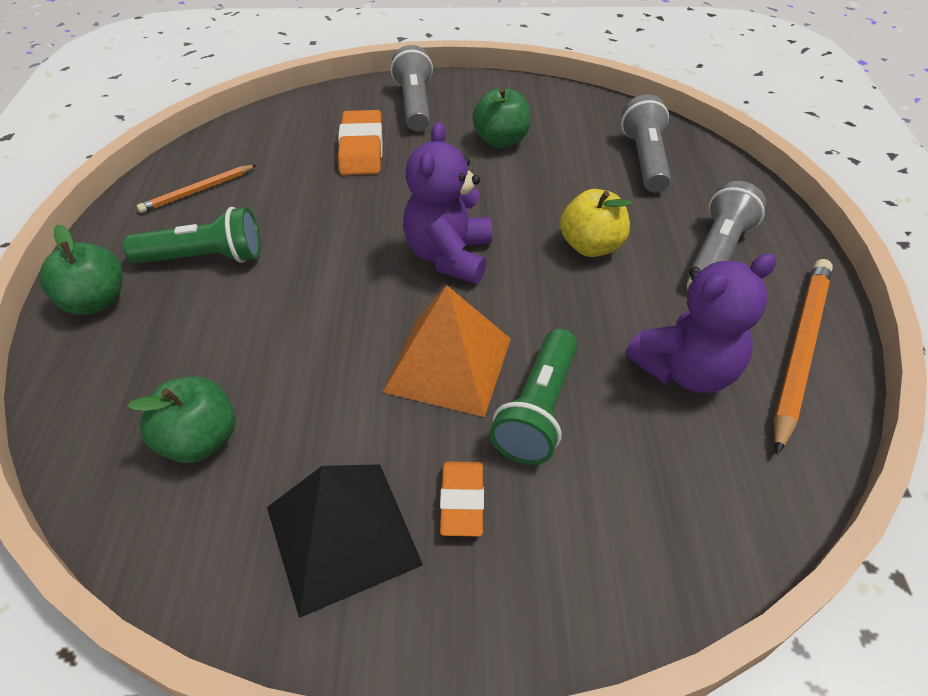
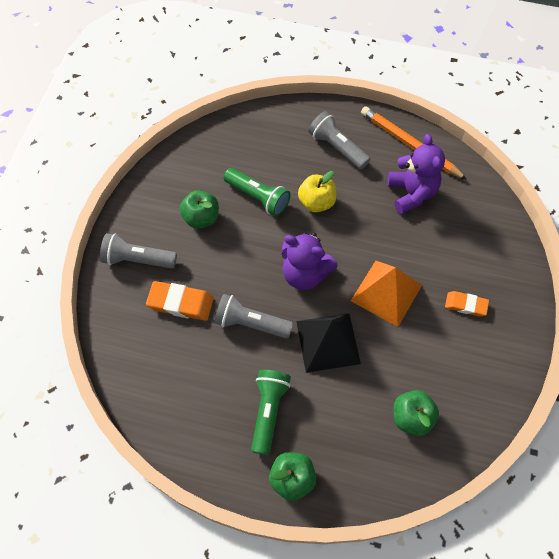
camera: 75 degrees left, 15 degrees up
orange pencil [137,165,256,213] -> none
black pyramid [267,464,423,618] -> black pyramid moved to [296,313,361,373]
green flashlight [490,329,577,465] -> green flashlight moved to [224,168,290,217]
grey flashlight [621,94,671,193] -> grey flashlight moved to [214,294,293,339]

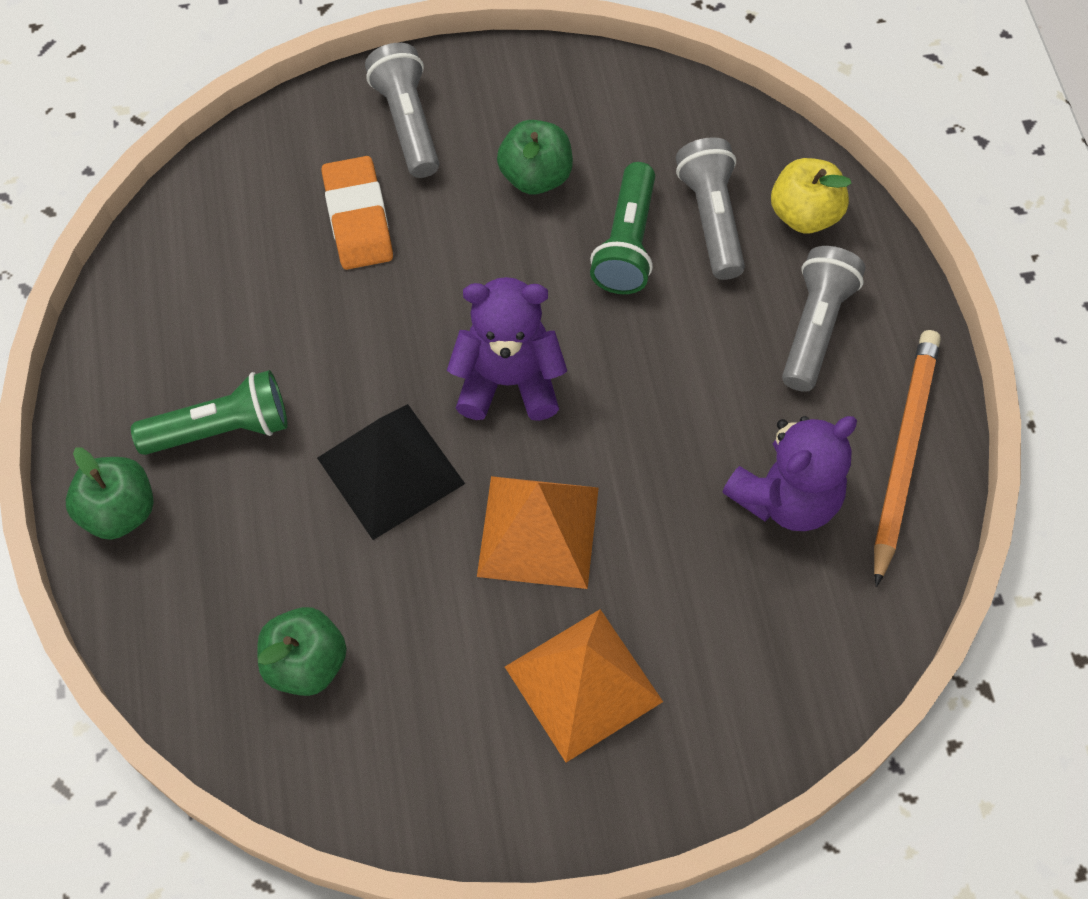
camera: 65 degrees right, 0 degrees up
grey flashlight [214,294,293,339] -> grey flashlight moved to [676,137,745,280]
purple teddy bear [282,232,338,290] -> purple teddy bear turned 90 degrees clockwise [447,277,567,421]
yellow apple [298,171,336,212] -> yellow apple moved to [771,158,852,233]
orange eraser [445,291,489,317] -> orange pyramid [505,609,663,762]

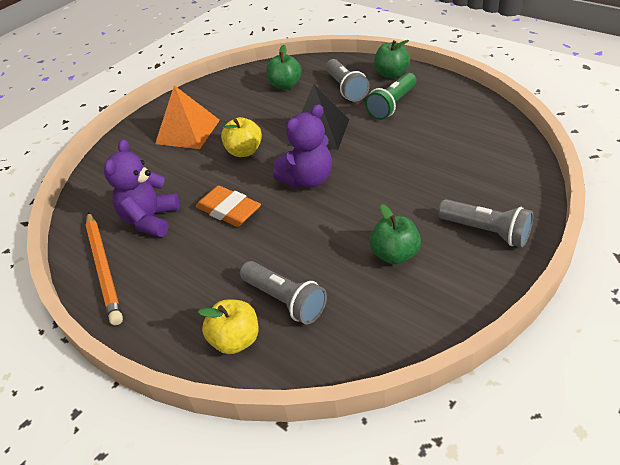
camera: 145 degrees right, 20 degrees down
orange eraser [322,156,393,270] -> orange eraser moved to [196,186,261,227]
orange pyramid [477,476,599,589] -> yellow apple [221,117,262,157]
green flashlight [590,162,655,294] -> none
grey flashlight [782,246,865,392] -> grey flashlight moved to [326,59,370,102]

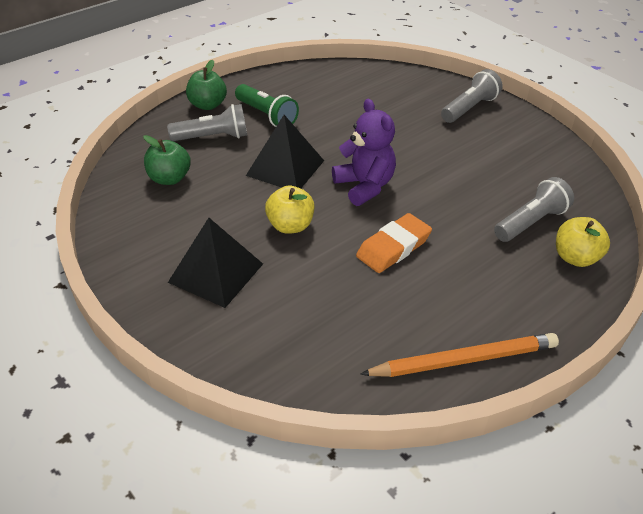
camera: 85 degrees left, 0 degrees up
purple teddy bear [104,139,179,237] -> none
orange pyramid [155,85,220,149] -> black pyramid [168,218,263,308]
green apple [369,204,421,264] -> none

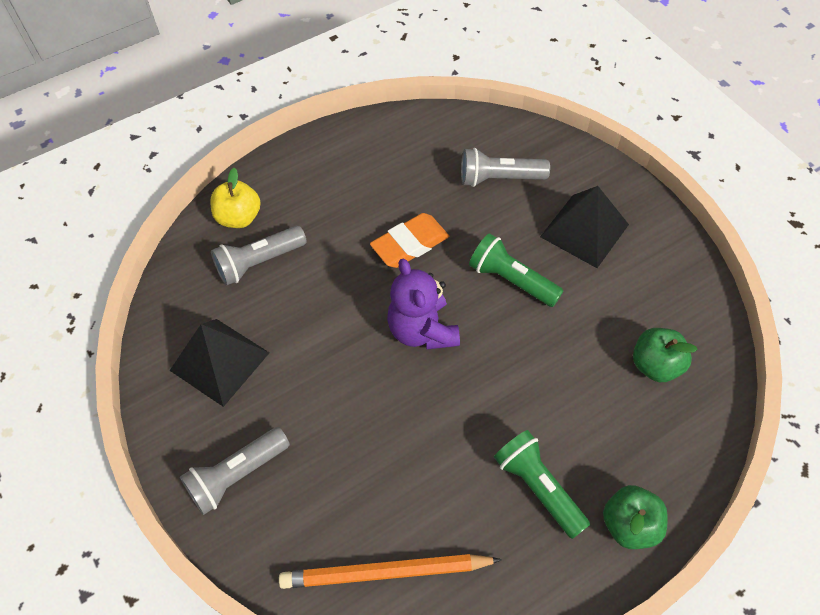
camera: 170 degrees left, 15 degrees up
grey flashlight [167,104,247,141] -> grey flashlight moved to [461,148,550,187]
black pyramid [246,115,324,188] -> black pyramid moved to [169,319,270,407]
yellow apple [265,185,314,234] -> green flashlight [469,233,564,307]
orange pencil [360,333,559,377] -> orange pencil moved to [279,554,502,589]

